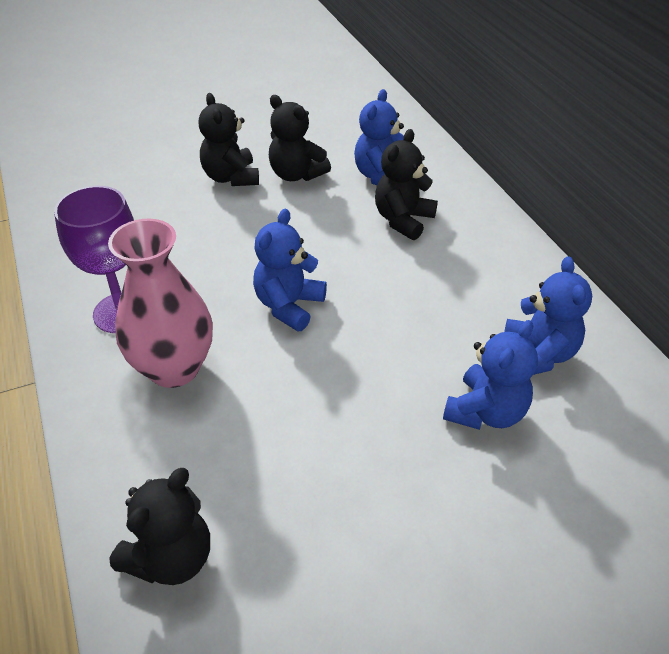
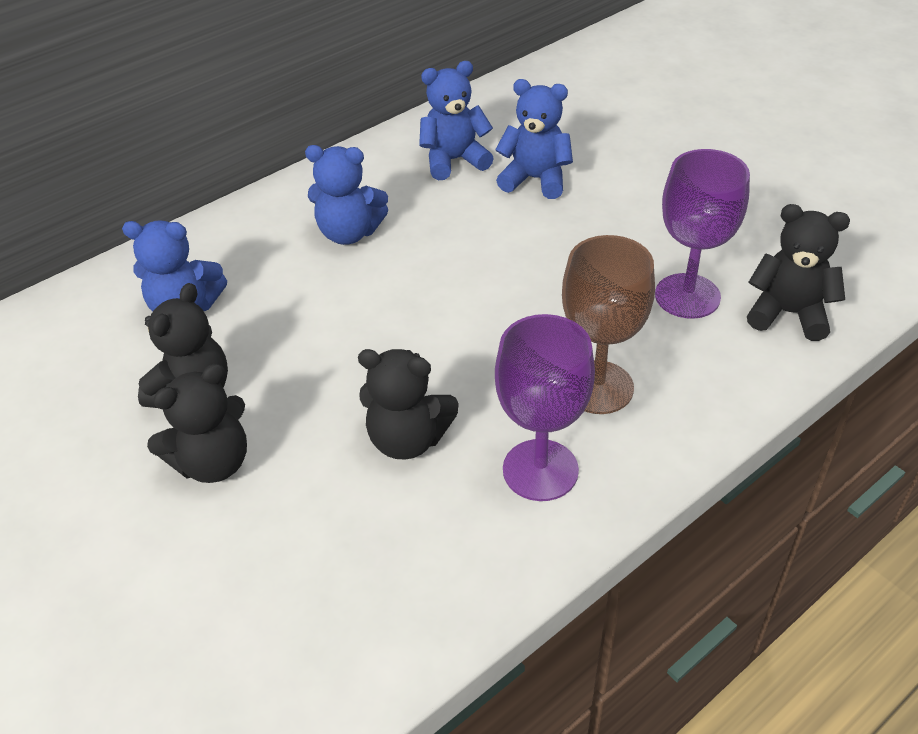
camera: 105 degrees left, 0 degrees up
pink vase [108,219,213,388] -> brown goblet [562,235,655,414]
blue teddy bear [253,209,327,331] -> blue teddy bear moved to [305,145,388,245]
black teddy bear [375,129,438,240] -> black teddy bear moved to [358,349,459,460]
none -> purple goblet [655,149,750,319]

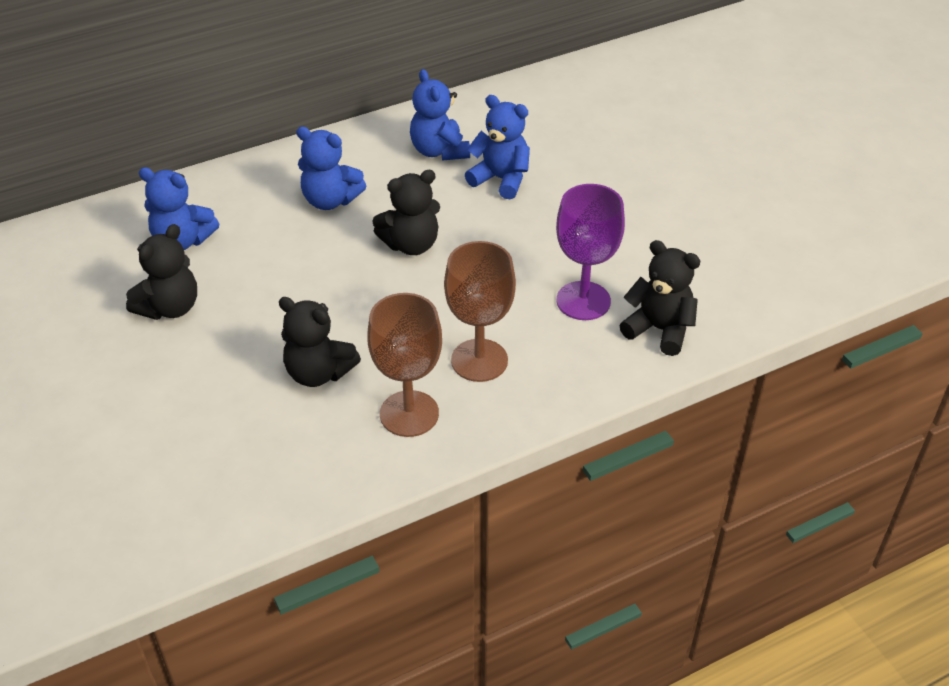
camera: 10 degrees right, 0 degrees up
black teddy bear [147,364,247,483] -> black teddy bear moved to [372,170,440,255]
blue teddy bear [419,61,494,180] -> blue teddy bear turned 105 degrees counterclockwise [410,69,470,160]
purple goblet [495,314,595,501] -> brown goblet [367,293,442,437]

